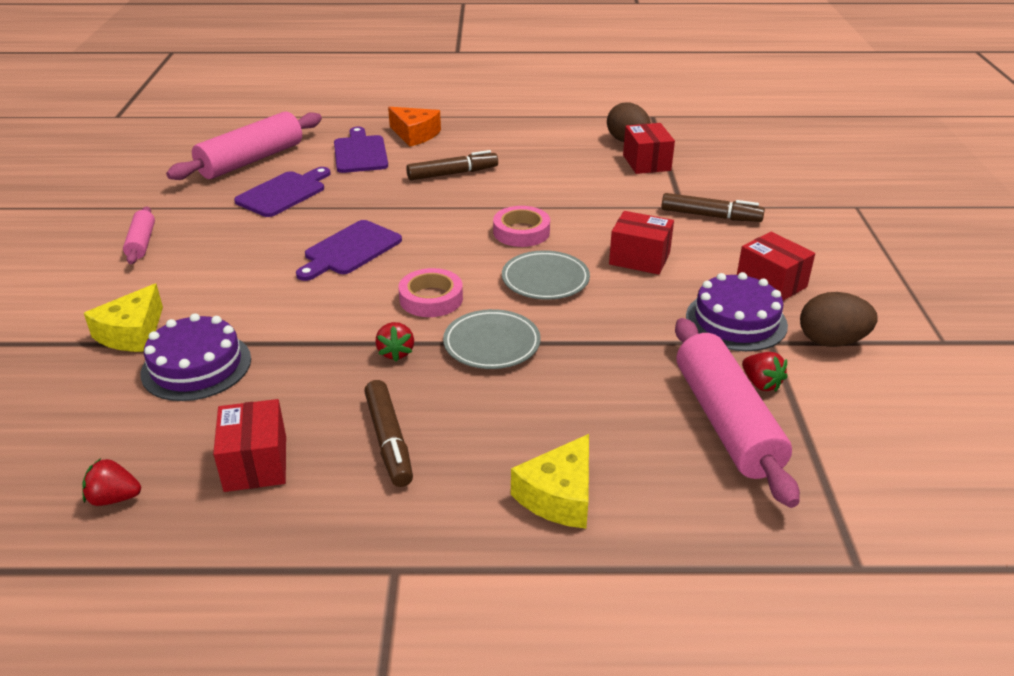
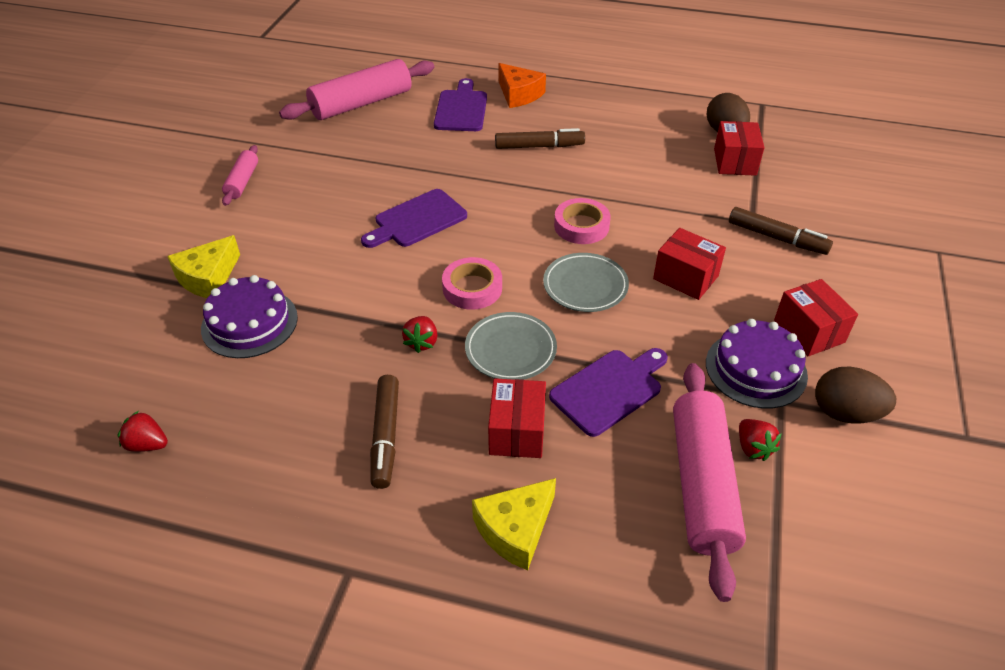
camera: 15 degrees right, 10 degrees up
red box [213,399,286,492] -> red box moved to [488,378,546,458]
purple cutting board [234,167,331,217] -> purple cutting board moved to [549,348,668,437]

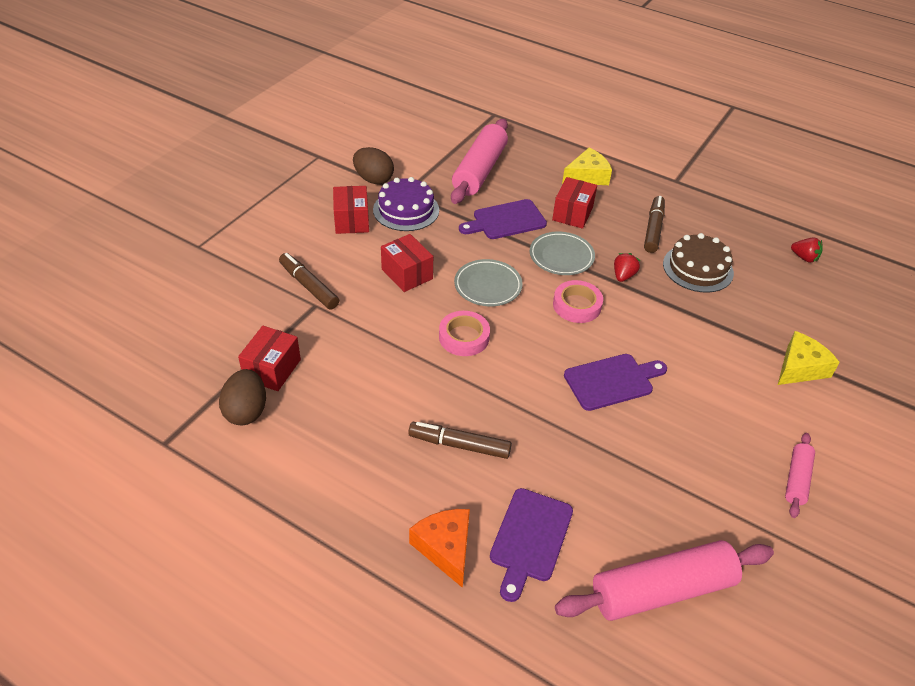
camera: 165 degrees left, 0 degrees up
purple cake [201,275,298,358] -> none
red strawberry [739,419,782,461] -> none
none -> brown cake [663,233,734,293]

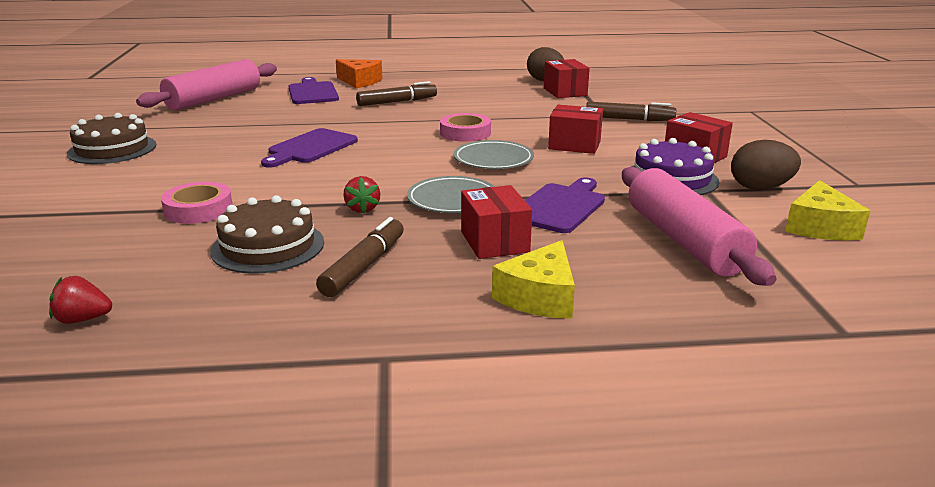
camera: 145 degrees right, 20 degrees down
pink tape [553,280,603,323] -> pink tape moved to [161,182,233,224]
brown marker [644,196,665,253] -> brown marker turned 135 degrees counterclockwise [316,217,404,297]
yellow cheese [778,331,840,385] -> yellow cheese moved to [785,180,870,241]
pink rolling pin [785,433,815,518] -> brown cake [67,113,156,164]

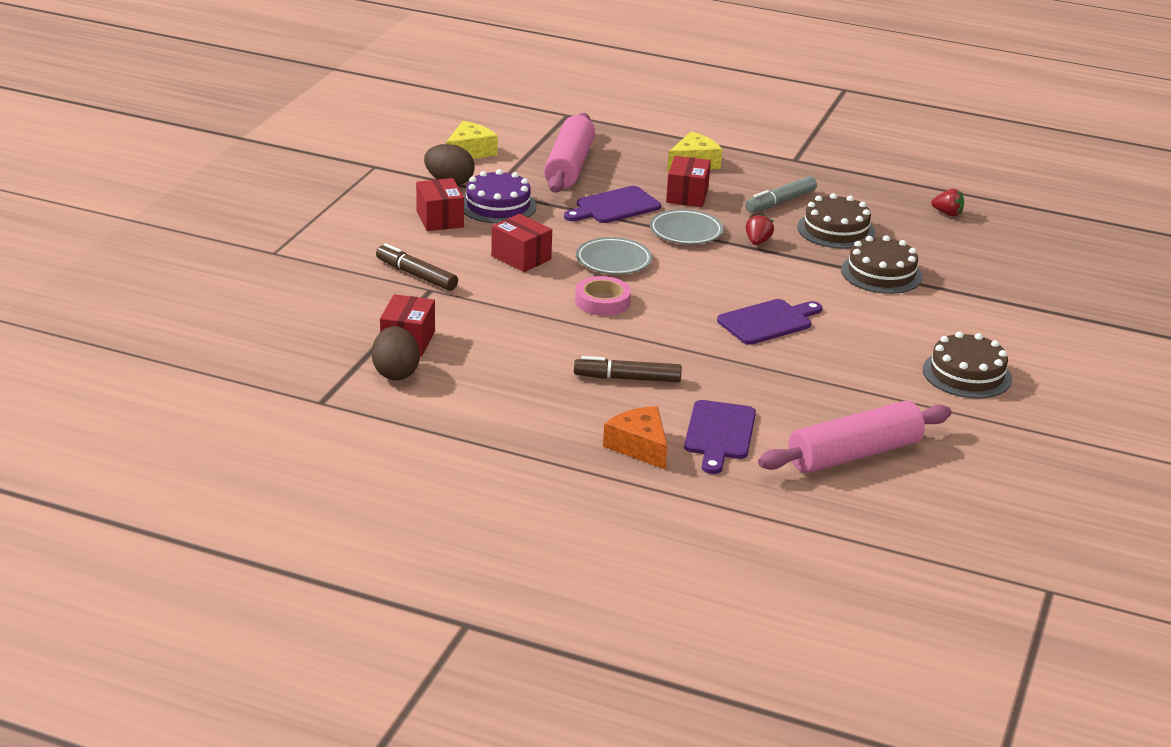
camera: 155 degrees left, 5 degrees up
pink tape [161,182,233,224] -> brown cake [841,235,922,294]
brown marker [316,217,404,297] -> grey marker [745,176,817,213]

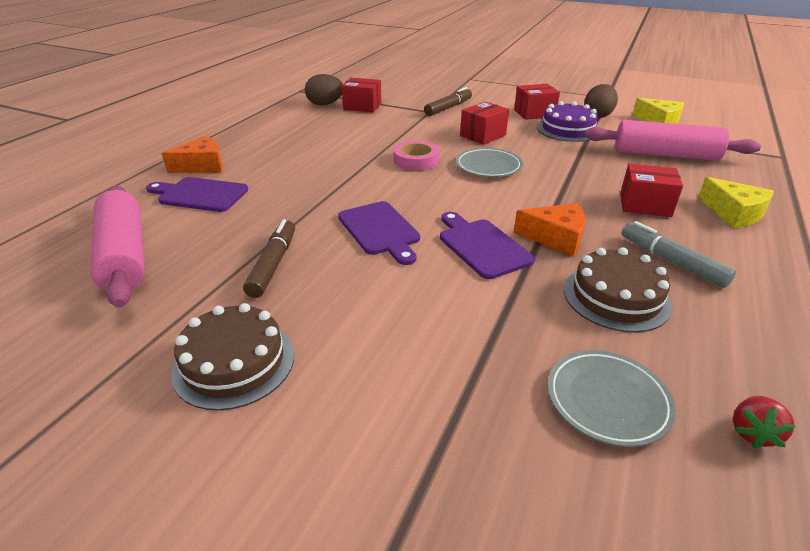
camera: 95 degrees right, 5 degrees up
purple cutting board [564,186,661,223] -> purple cutting board moved to [440,212,535,279]
brown marker [574,356,682,382] -> brown marker moved to [243,219,295,298]
grey plate [650,209,723,244] -> grey plate moved to [547,350,676,447]
red strawberry [746,213,774,245] -> orange cheese [514,203,586,257]
brown cake [841,235,922,294] -> none

